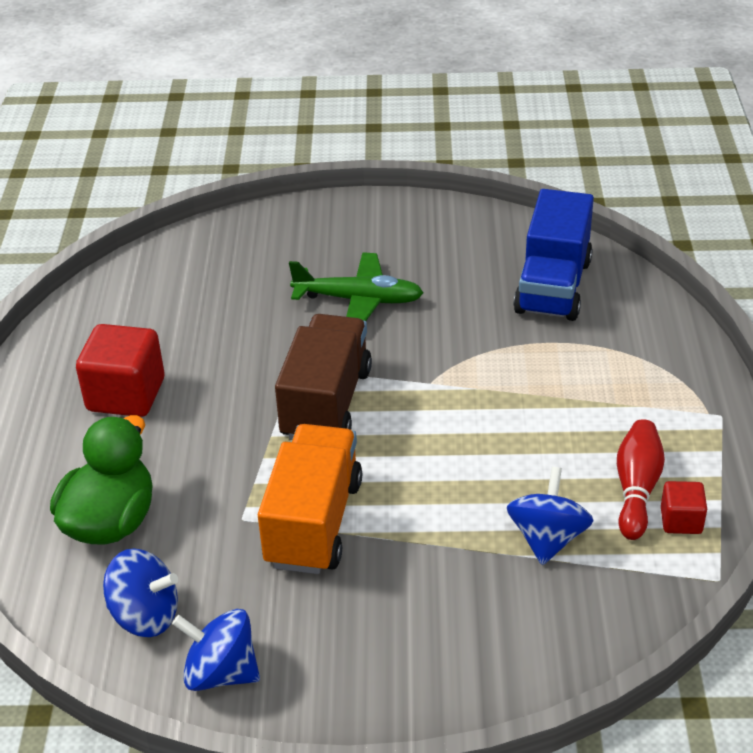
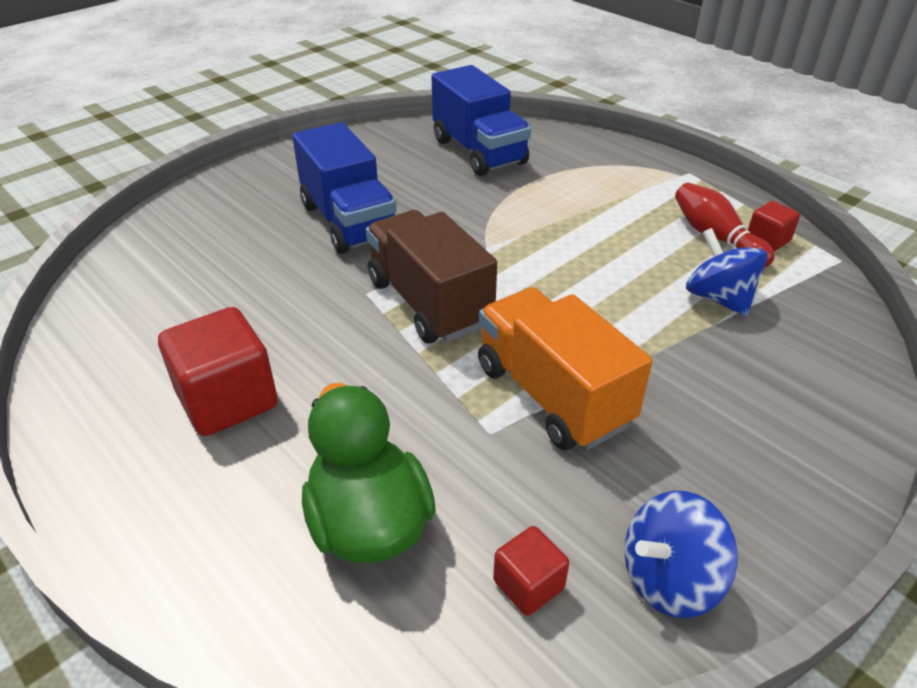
camera: 45 degrees left, 0 degrees up
blue spinning top [103,549,178,637] -> red cube [493,526,569,616]
green plane [289,252,423,321] -> blue truck [292,122,397,254]

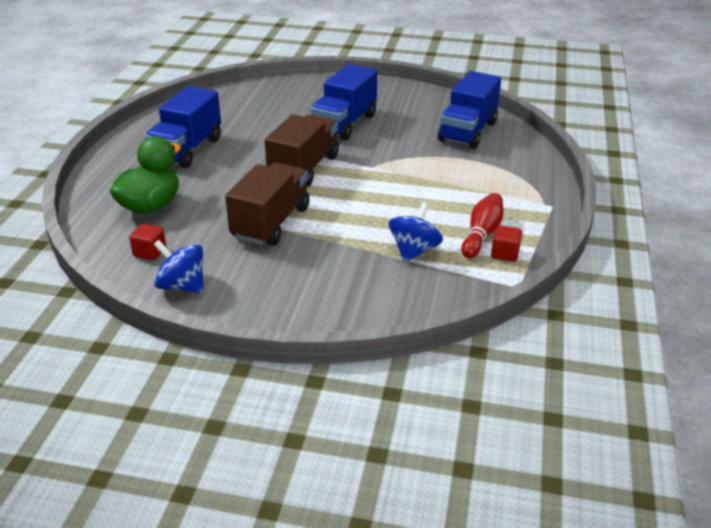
camera: 55 degrees right, 5 degrees down
red cube [158,307,278,436] -> blue truck [145,86,221,168]
orange truck [478,287,652,450] -> brown truck [225,163,310,246]

